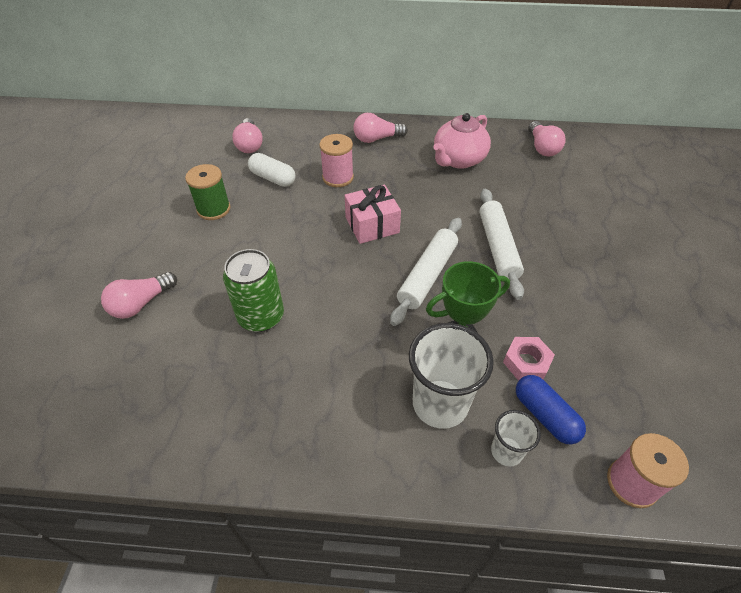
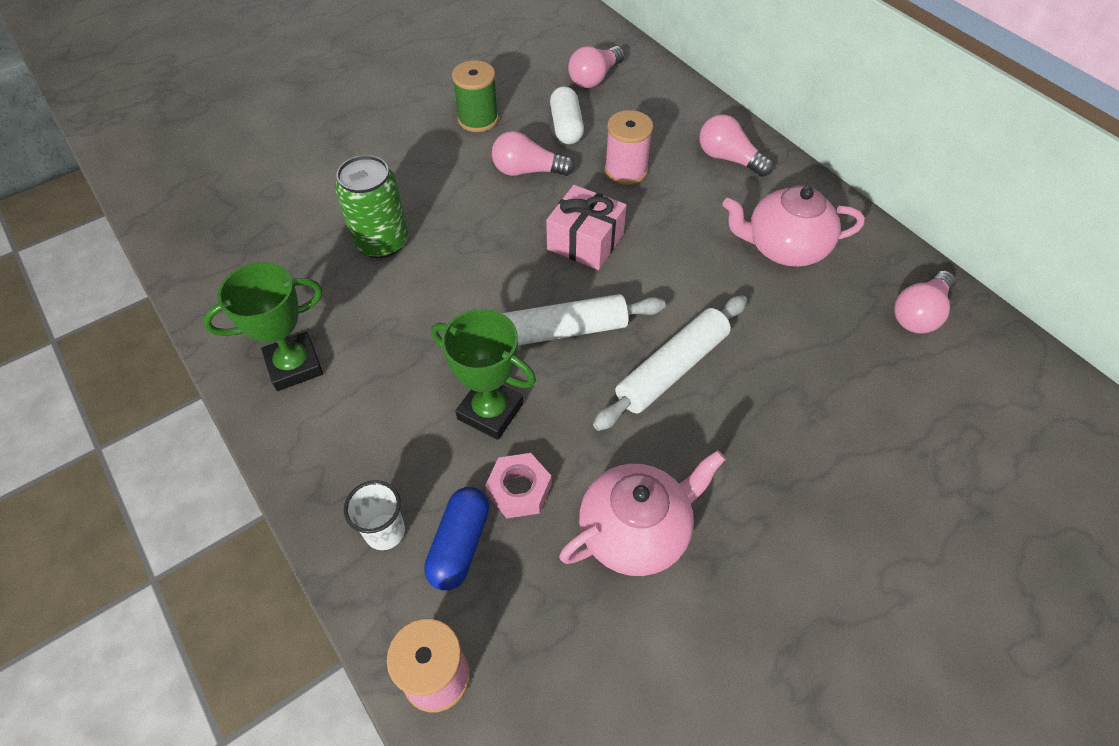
camera: 50 degrees right, 5 degrees up
pink light bulb [101,272,177,319] -> pink light bulb moved to [492,131,575,176]
white cup [409,323,494,429] -> none
none -> green trophy [203,262,323,391]
none -> pink teapot [559,450,726,576]

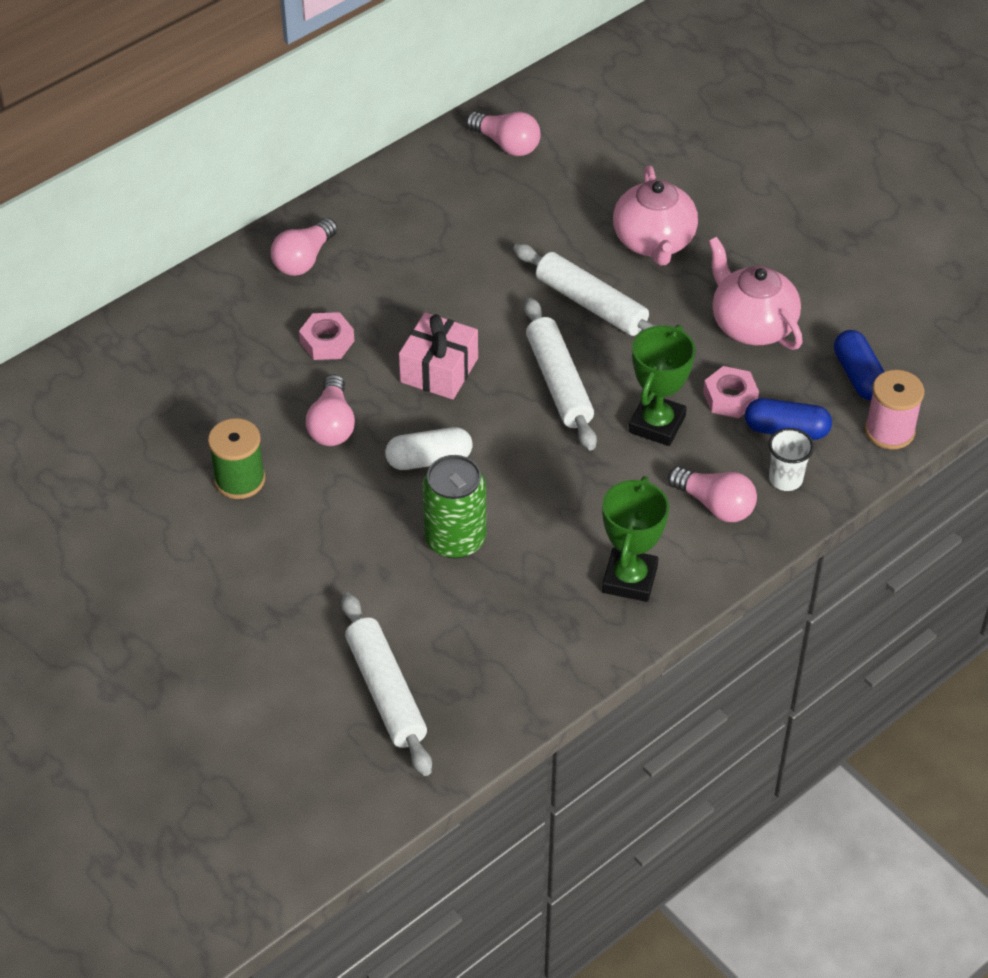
camera: 95 degrees left, 5 degrees down
green trophy [203,262,323,391] -> green trophy turned 45 degrees clockwise [602,476,669,602]
white capsule [550,86,584,144] -> white capsule moved to [385,427,473,470]
pink light bulb [568,46,625,88] -> pink light bulb moved to [668,467,757,522]
pink spool [605,110,653,185] -> pink nut [299,312,354,360]
pink teapot [723,185,865,267] -> pink teapot moved to [613,165,698,265]
none -> white rolling pin [341,593,432,776]
none -> blue capsule [834,330,885,400]

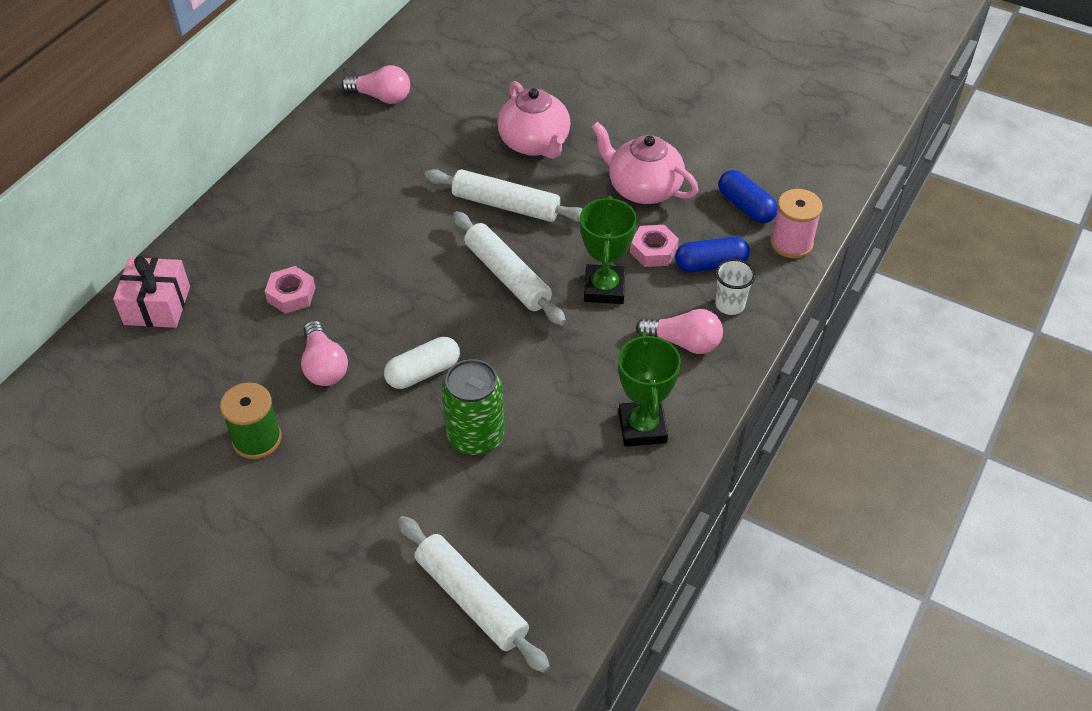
camera: 20 degrees left, 0 degrees up
pink light bulb [271,218,337,276] -> none
pink gift [399,312,478,400] -> pink gift moved to [113,256,190,328]

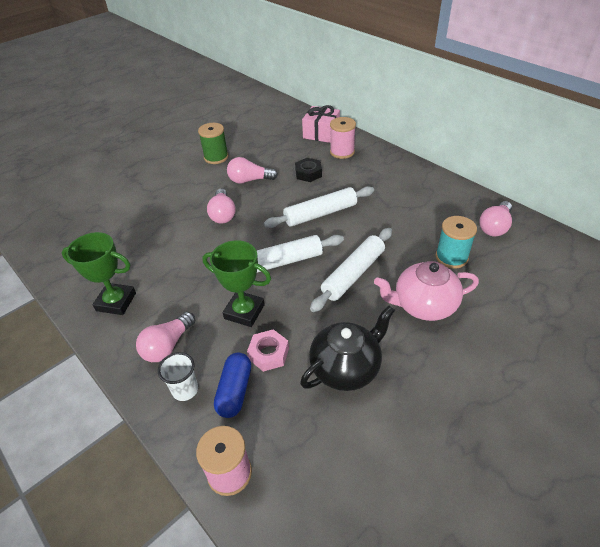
camera: 110 degrees right, 5 degrees down
pink nut [264,266,316,314] -> black nut [295,158,322,182]
white capsule [384,337,460,389] -> pink light bulb [207,189,236,224]
white rolling pin [398,516,550,673] -> white rolling pin moved to [264,186,374,228]
green can [442,359,504,455] -> none
pink teapot [592,121,698,204] -> black teapot [300,306,395,391]
blue capsule [719,170,778,223] -> none
none -> pink spool [330,117,356,159]
none -> turquoise spool [436,216,477,269]

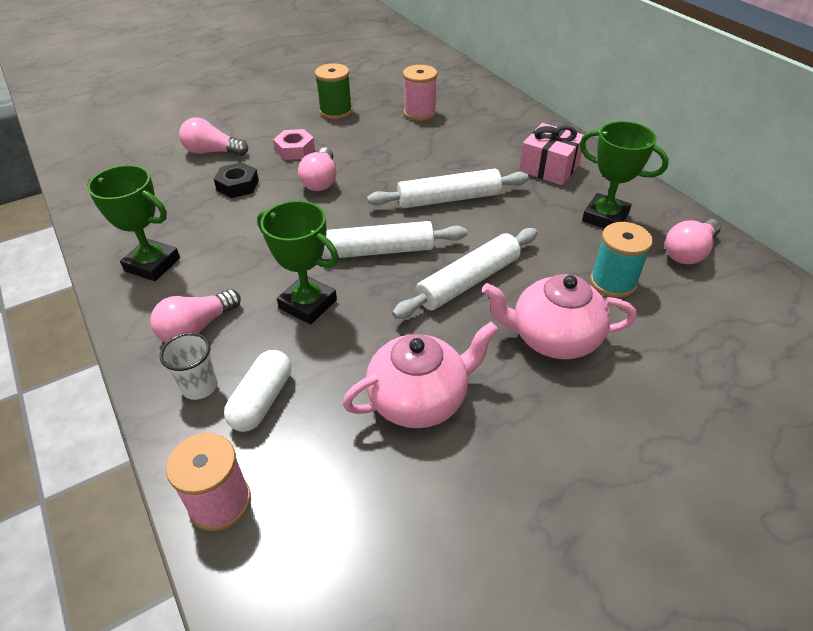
camera: 10 degrees right, 0 degrees up
blue capsule [214,353,251,418] -> white capsule [224,350,291,432]
pink light bulb [227,157,278,184] -> pink light bulb moved to [179,117,248,156]
pink nut [247,329,289,372] -> pink nut moved to [273,129,315,160]
black nut [295,158,322,182] -> black nut moved to [214,162,259,198]
black teapot [300,306,395,391] -> pink teapot [343,322,499,428]
pink gift [302,105,340,143] -> pink gift moved to [519,123,583,185]
pink spool [330,117,356,159] -> pink spool moved to [403,65,437,121]
none -> green trophy [580,121,669,229]

